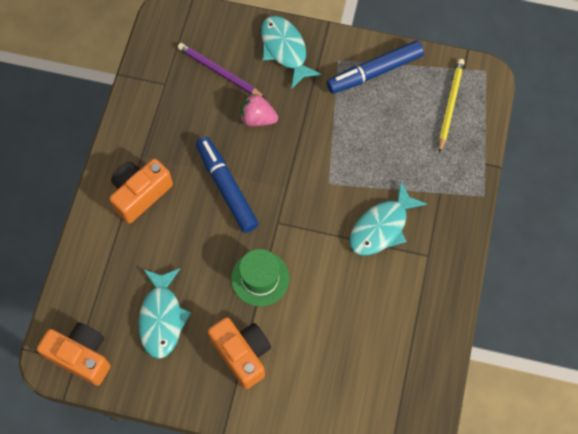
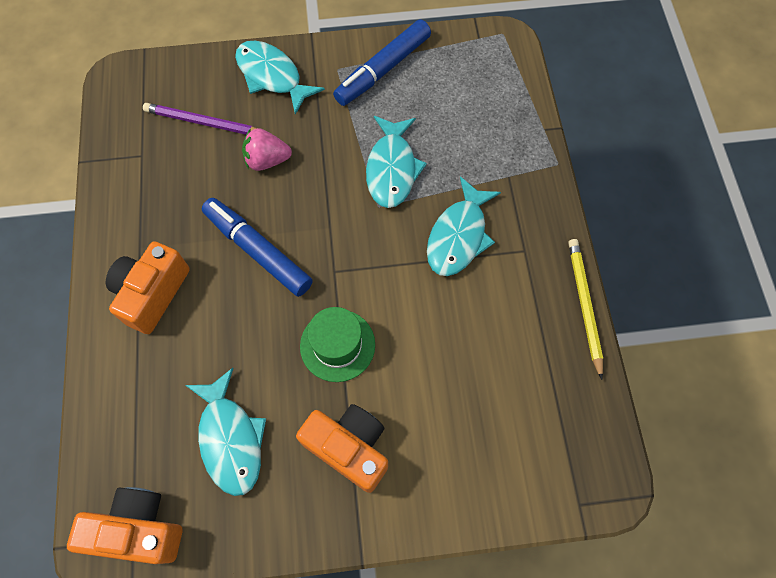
camera: 20 degrees left, 0 degrees up
yellow pencil [439,59,465,154] -> yellow pencil moved to [568,239,603,380]
none -> turquoise fish [366,116,427,208]

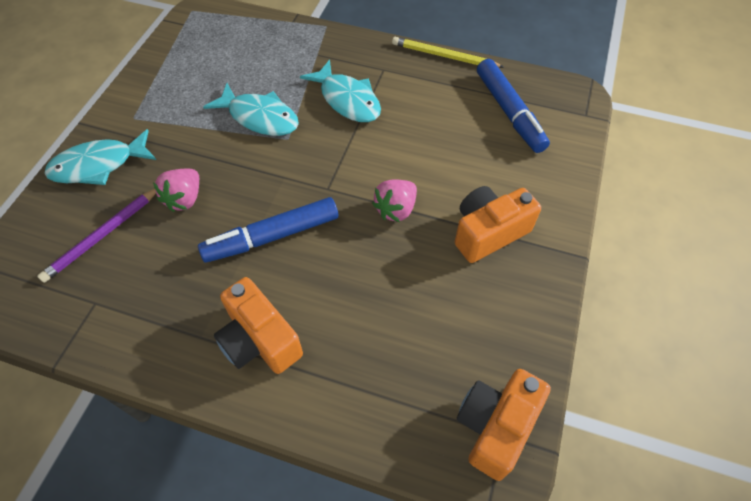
camera: 65 degrees left, 10 degrees down
turquoise fish [185,368,266,496] -> none
green hat [300,307,375,382] -> pink strawberry [372,180,417,222]
blue marker [333,19,431,106] -> blue marker moved to [477,59,550,153]

